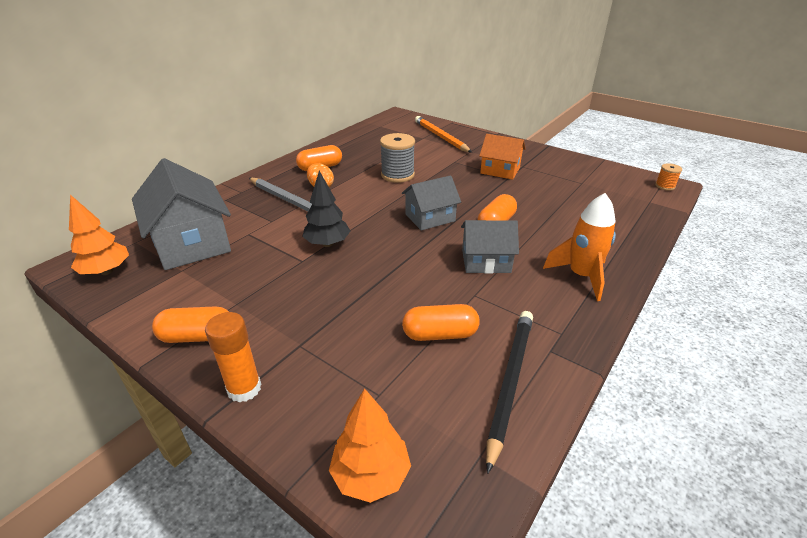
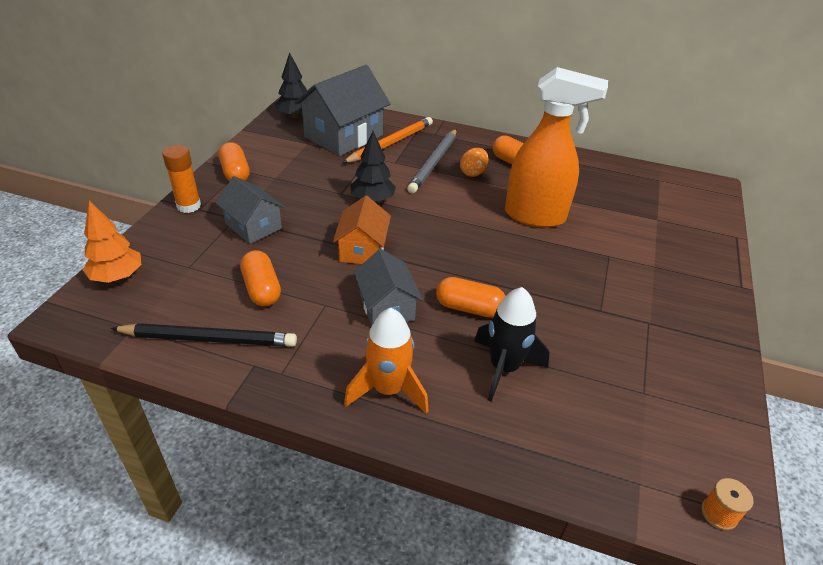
camera: 70 degrees right, 5 degrees up
orange tree [69,195,129,275] -> black tree [275,52,307,118]
grey spool [380,133,415,183] -> orange spray bottle [505,67,608,228]
grey house [402,175,461,230] -> grey house moved to [216,176,285,244]
orange pencil [415,116,472,153] -> orange pencil moved to [342,117,433,163]
orange house [479,134,526,180] -> orange house moved to [333,196,391,264]
none -> black rocket [474,287,550,402]

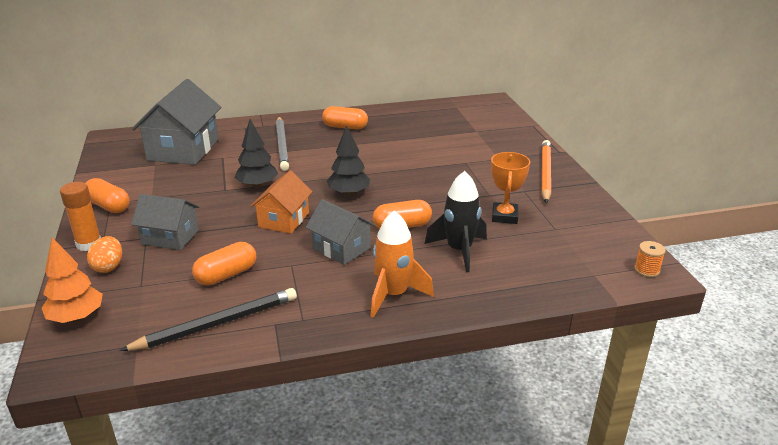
camera: 30 degrees left, 10 degrees down
orange capsule [240,250,281,306] -> orange capsule turned 75 degrees counterclockwise [192,242,256,285]
black tree [275,52,307,118] -> black tree moved to [327,126,370,196]
orange house [333,196,391,264] -> orange house turned 45 degrees clockwise [250,170,313,234]
orange pencil [342,117,433,163] -> orange pencil moved to [541,140,551,203]
orange egg [460,148,489,177] -> orange egg moved to [87,236,122,273]
orange spray bottle [505,67,608,228] -> none
none -> orange trophy [491,152,530,224]

